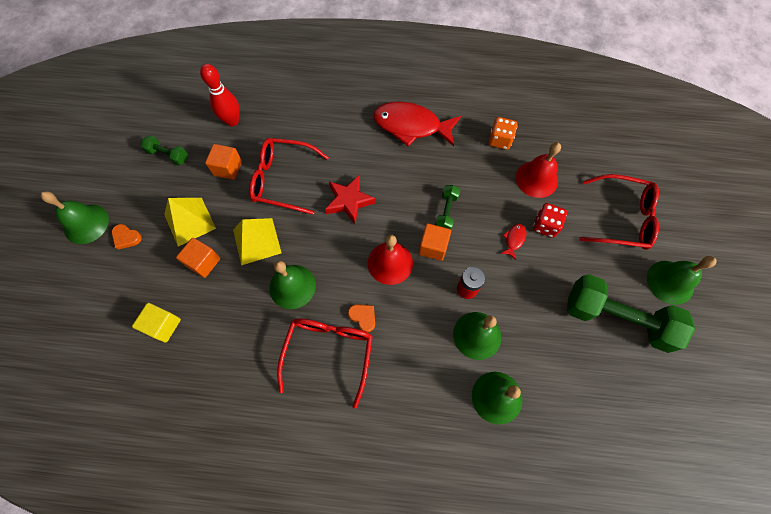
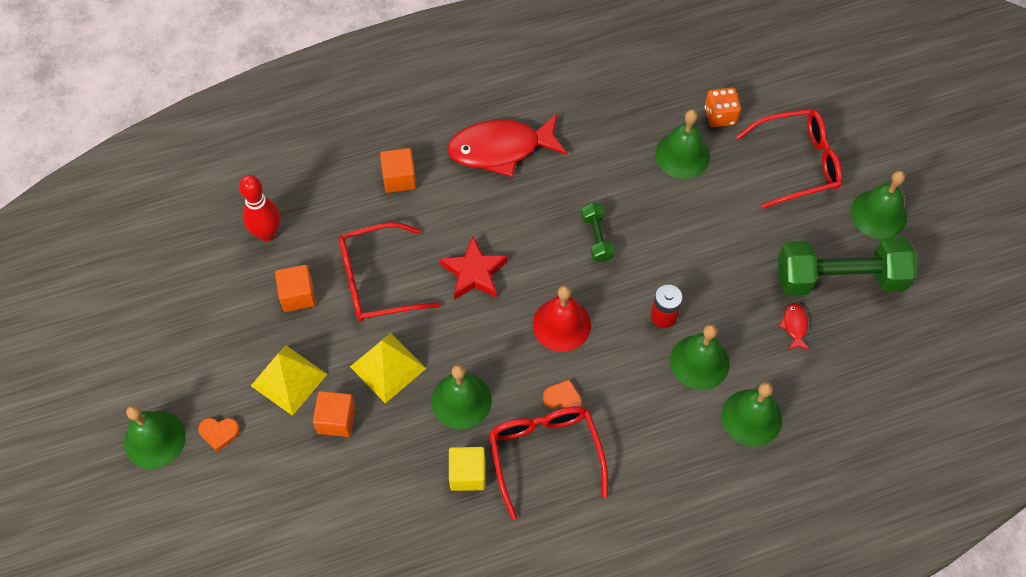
camera: 25 degrees left, 5 degrees down
yellow cube [132,303,181,343] -> yellow cube moved to [449,447,485,491]
green dumbbell [141,135,188,165] -> none
orange cube [419,223,451,261] -> orange cube moved to [380,148,416,193]
orange dice [488,117,517,150] -> orange dice moved to [705,87,741,127]
red fish [501,224,526,260] -> red fish moved to [779,303,810,350]
red bell [516,142,561,198] -> green bell [655,109,710,179]
red dice [533,203,567,238] -> none

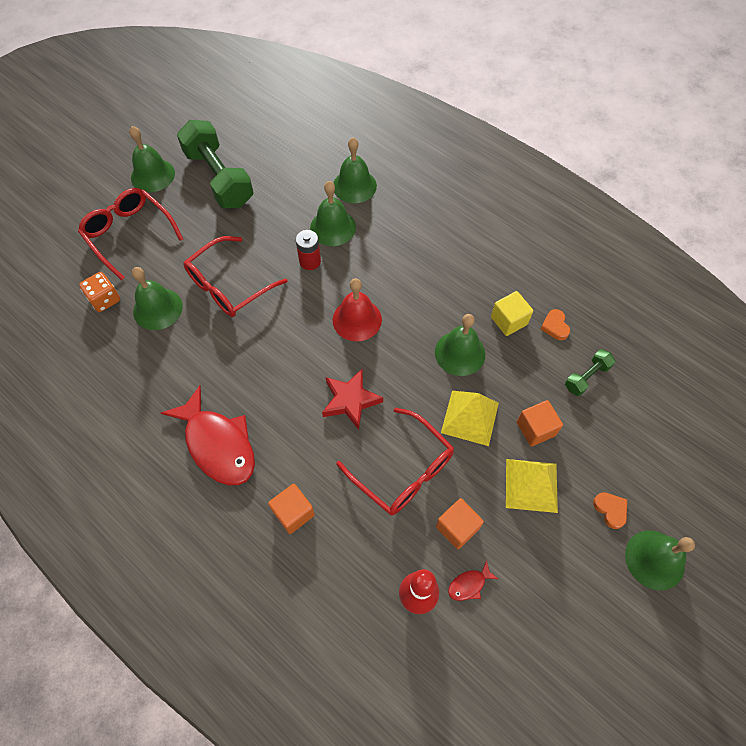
camera: 120 degrees left, 0 degrees up
red glasses [489,406,608,520] -> red glasses moved to [183,236,288,317]
orange heart [543,379,582,408] -> orange heart moved to [540,309,570,340]
green dumbbell [581,202,615,262] -> green dumbbell moved to [565,349,615,396]
red fish [779,303,810,350] -> red fish moved to [448,560,498,601]

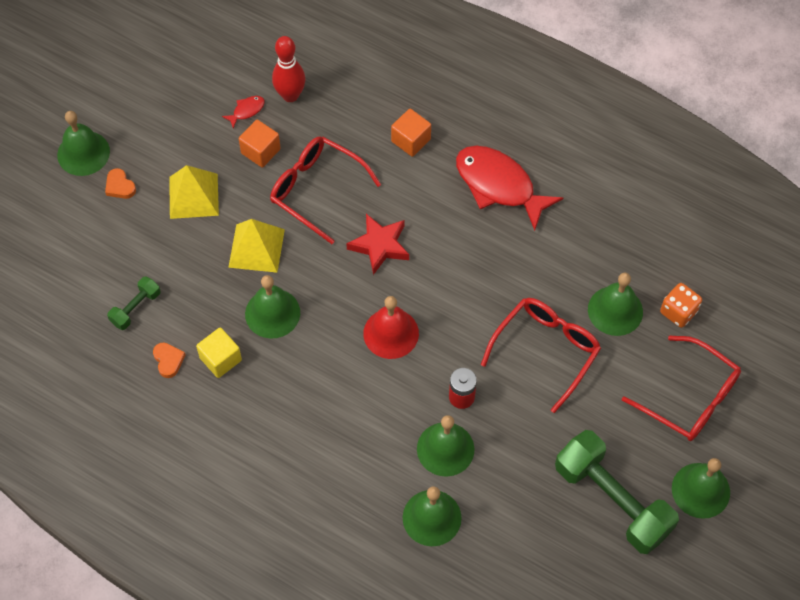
camera: 170 degrees right, 0 degrees up
orange cube [517,400,563,446] -> none

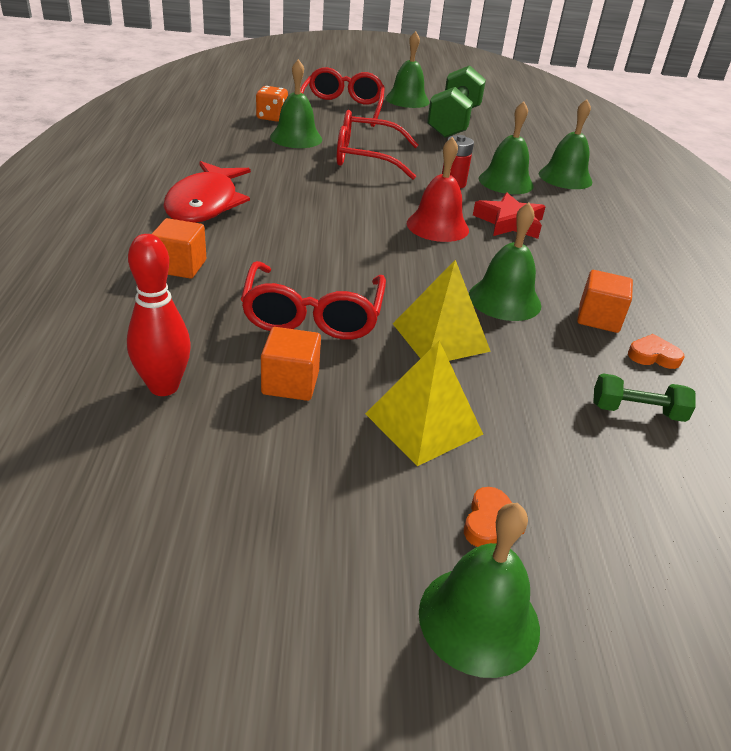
camera: 125 degrees left, 25 degrees down
orange heart [153,342,186,378] -> orange heart turned 60 degrees clockwise [628,334,684,369]
yellow cube [196,327,242,378] -> orange cube [577,270,633,333]
red fish [222,96,265,129] -> none
red star [346,214,409,275] -> red star moved to [473,192,546,239]

